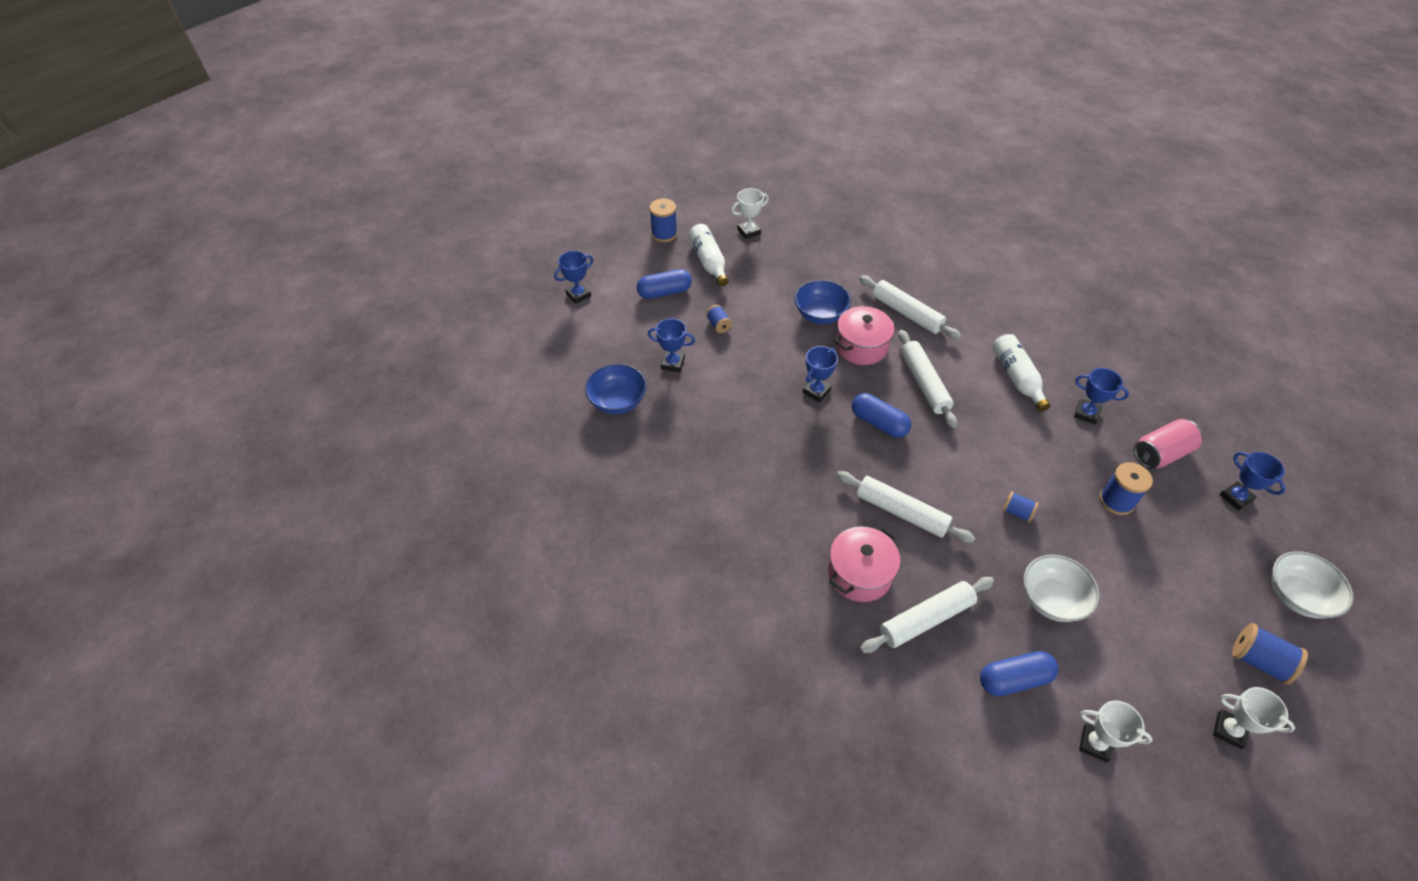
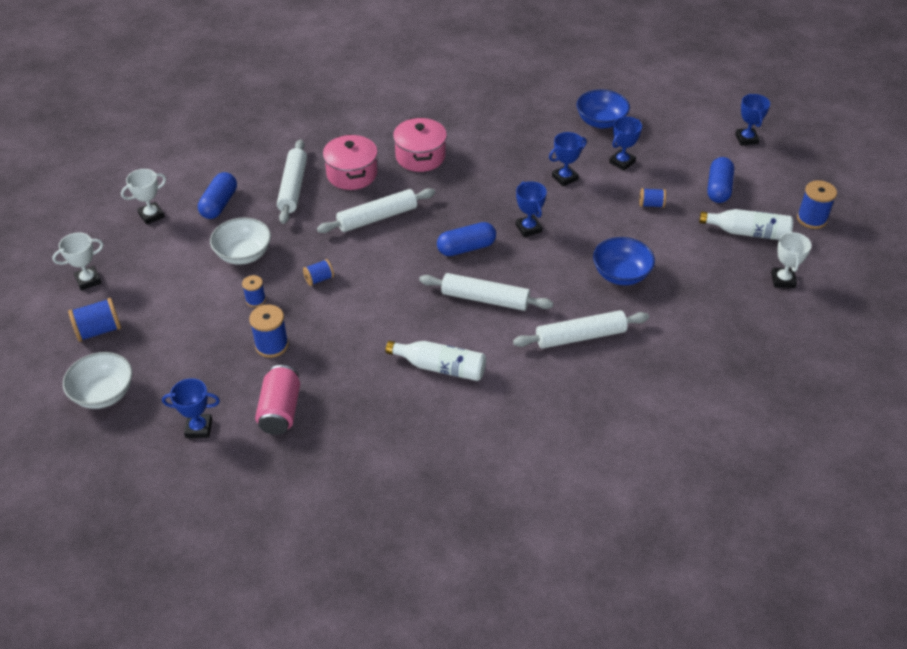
camera: 120 degrees right, 5 degrees down
pink pot [834,306,895,365] -> pink pot moved to [393,117,447,172]
blue trophy [1074,368,1129,424] -> blue trophy moved to [549,132,587,186]
none -> blue spool [242,275,266,307]

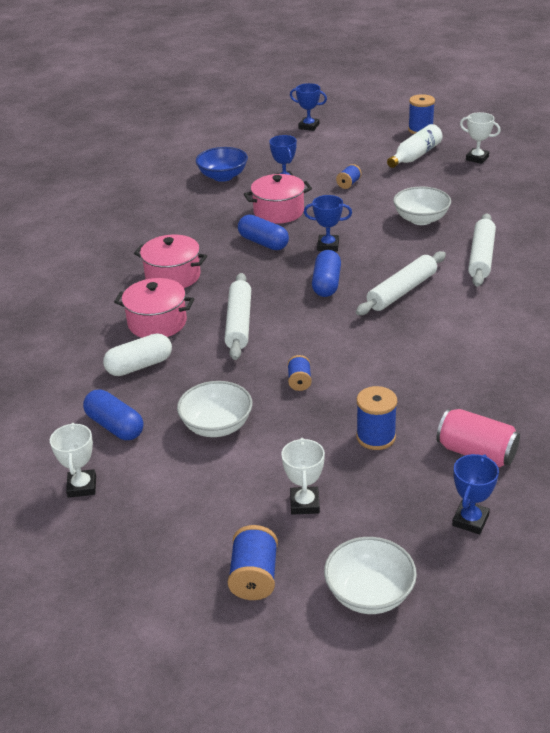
camera: 60 degrees left, 10 degrees down
white trophy [52,232,103,291] -> white trophy moved to [281,438,325,515]
blue spool [242,275,266,307] -> none
white rolling pin [277,139,307,224] -> white capsule [103,333,172,376]
white bottle [385,341,486,381] -> none
blue trophy [549,132,587,186] -> pink pot [244,174,312,224]
blue bowl [593,237,655,285] -> white bowl [393,186,451,225]
blue capsule [707,157,734,203] -> blue capsule moved to [238,215,289,250]

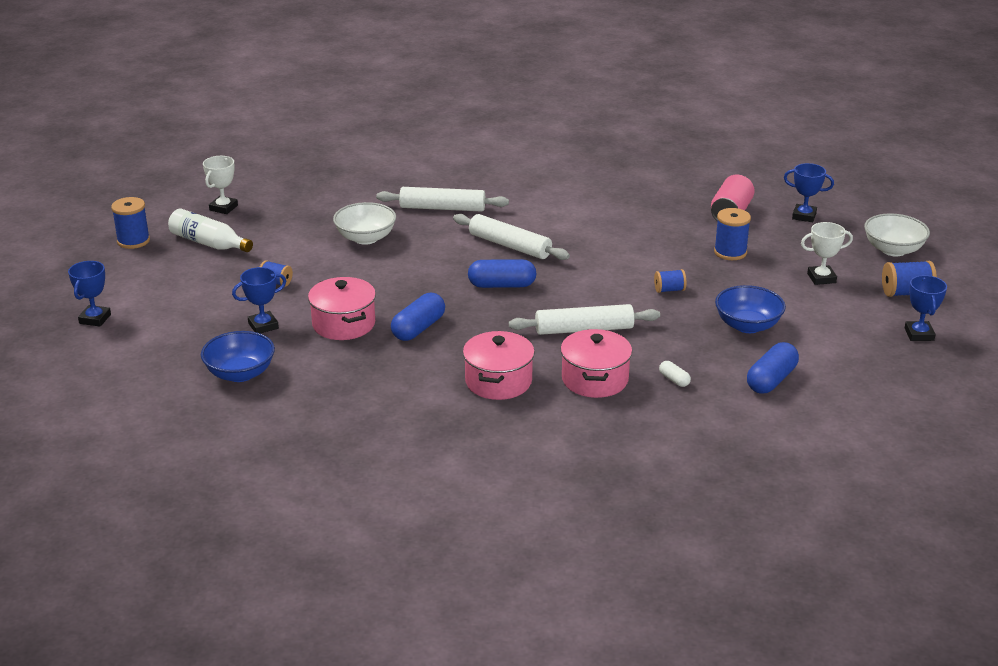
camera: 100 degrees left, 5 degrees down
white trophy [50,423,96,498] -> none
white capsule [103,333,172,376] -> white capsule [659,361,691,387], size x0.51
white bowl [177,381,252,437] -> blue bowl [715,285,786,333]
blue trophy [304,195,352,251] -> blue trophy moved to [905,275,947,341]

